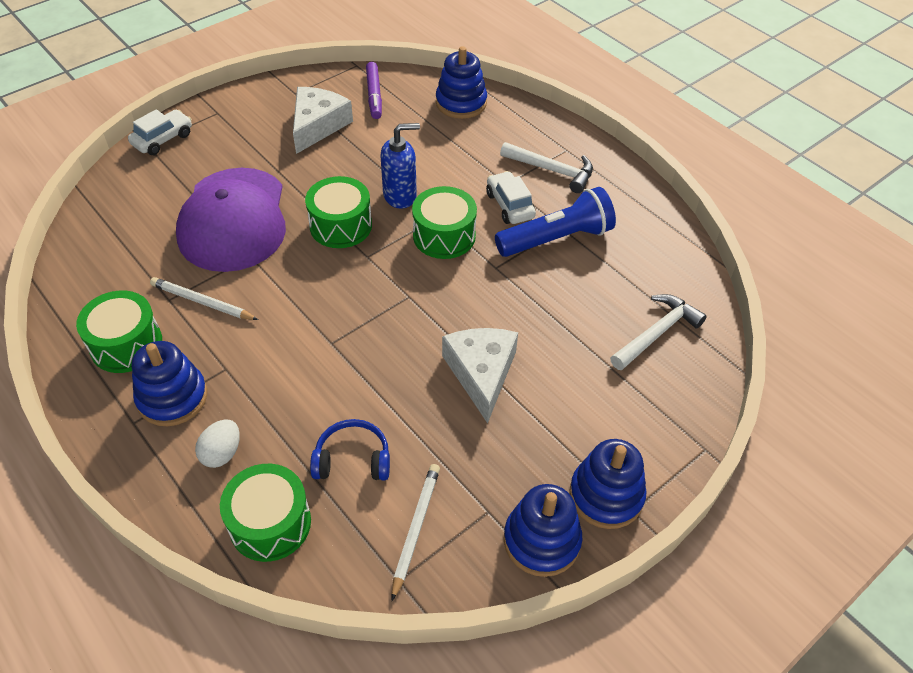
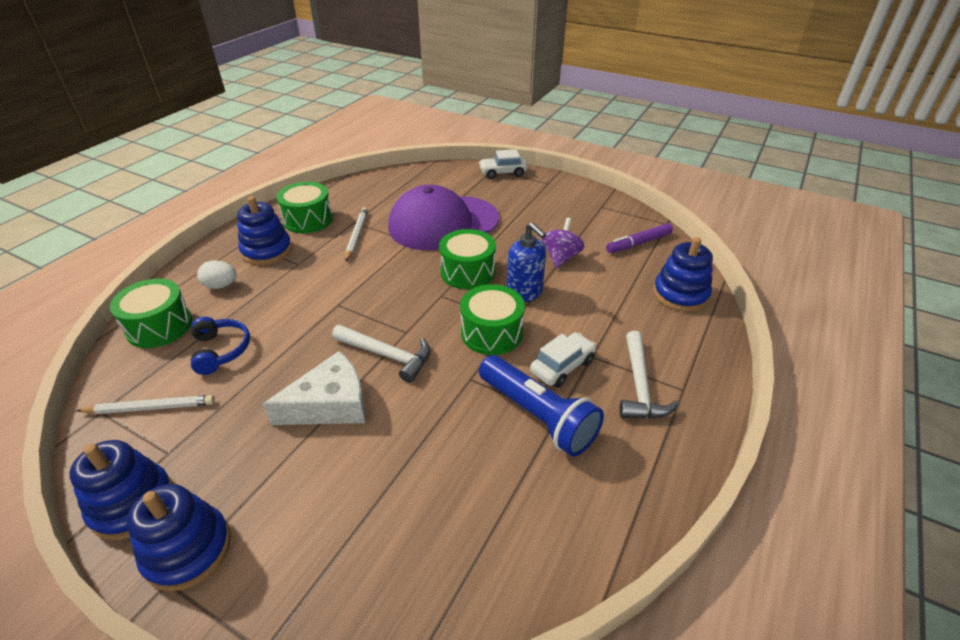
camera: 70 degrees right, 10 degrees down
white car [128,109,192,155] -> white car turned 150 degrees clockwise [479,149,527,179]
white cheese [293,87,353,154] -> none
white hammer [610,294,707,370] -> white hammer moved to [332,325,431,383]
none -> purple spinning top [542,218,585,268]

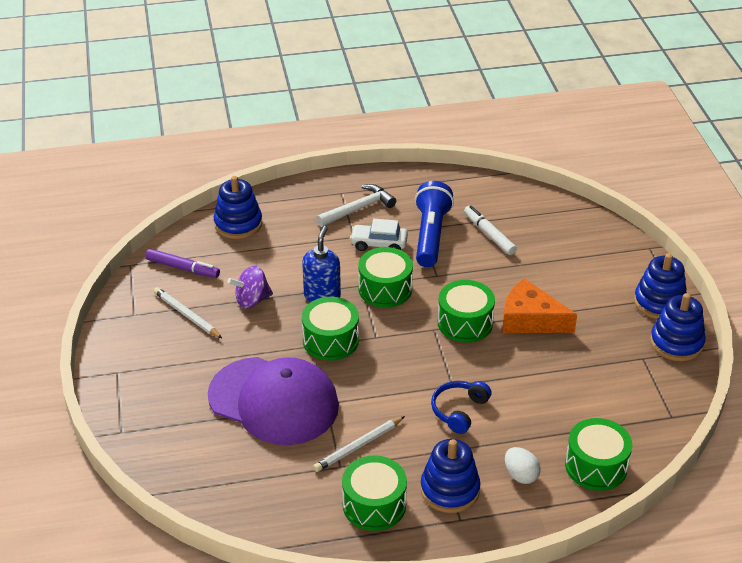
camera: 130 degrees left, 0 degrees up
white pencil [76,395,215,414] -> white pencil moved to [154,287,222,338]
blue headphones [191,317,250,375] -> blue headphones moved to [431,381,491,434]
white cheese [263,351,366,425] -> orange cheese [503,278,577,333]
white hammer [332,325,431,383] -> green drum [438,280,495,343]
white car [479,149,527,179] -> none
none -> white marker [464,206,517,255]

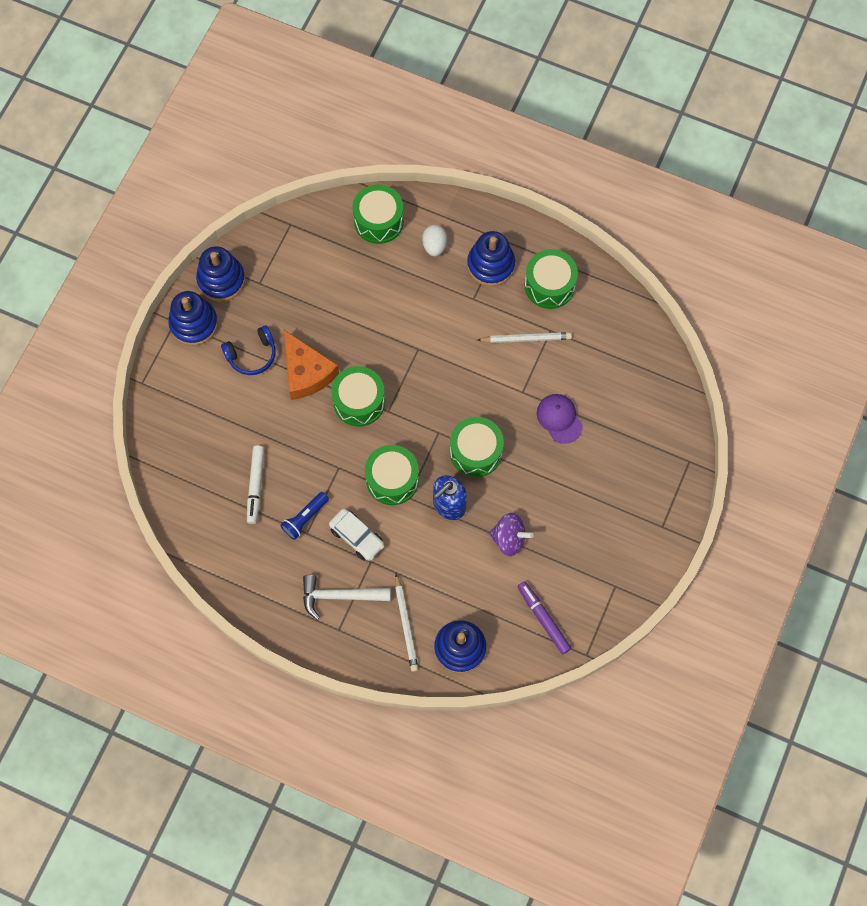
camera: 145 degrees left, 30 degrees up
white pencil [154,287,222,338] -> white pencil moved to [395,574,418,672]
purple cap [208,357,339,445] -> purple cap [537,394,583,444], size x0.45
blue flashlight [415,181,454,267] -> blue flashlight [280,492,329,540], size x0.55
blue headphones [431,381,491,434] -> blue headphones moved to [221,325,276,375]

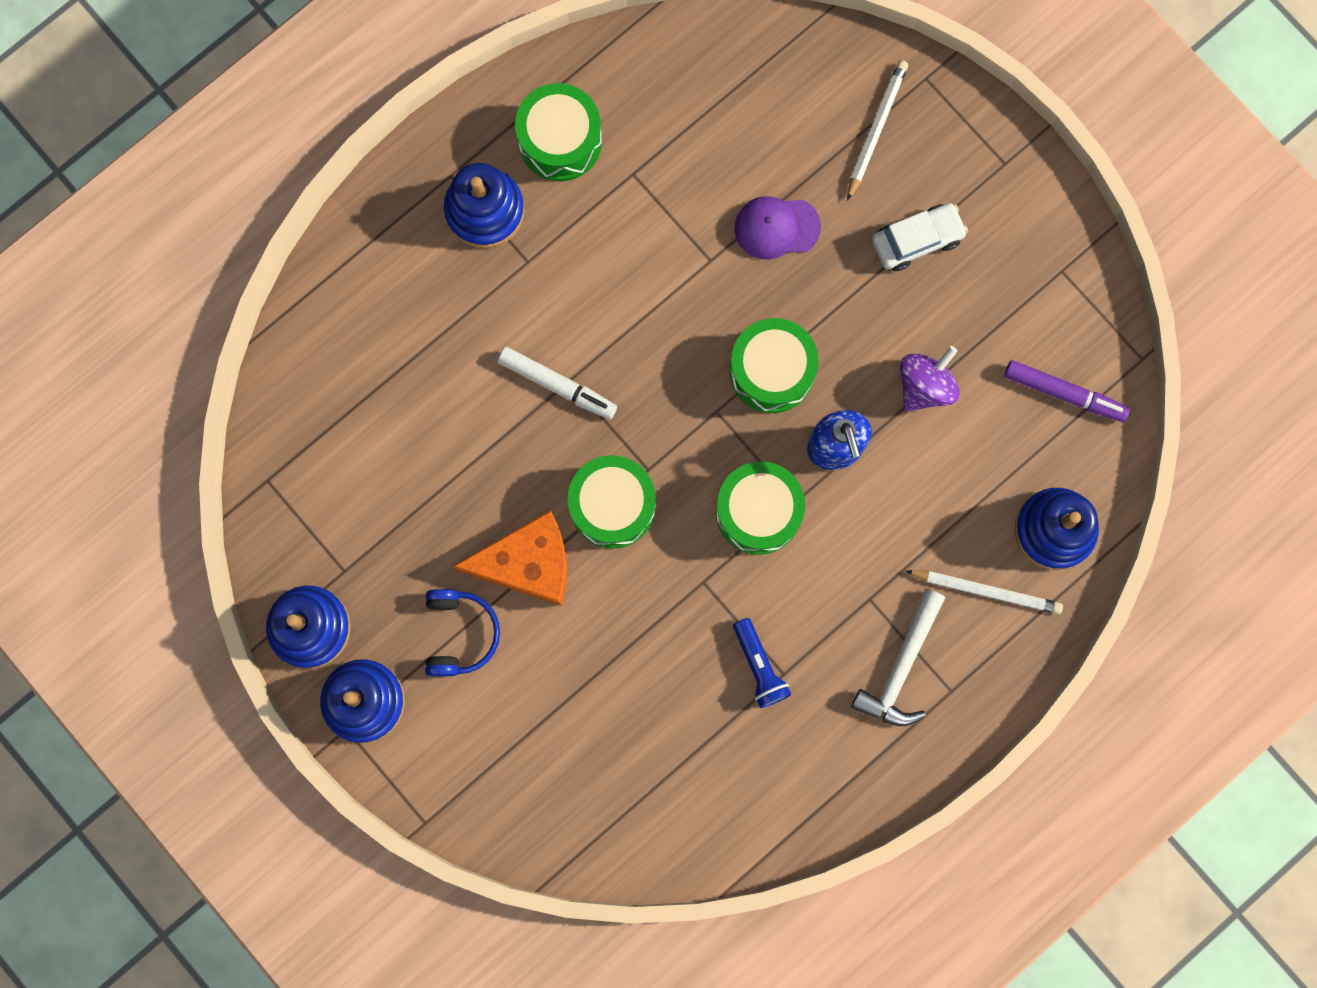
camera: 65 degrees left, 10 degrees up
white marker [247,445,264,524] -> white marker moved to [498,347,617,419]
white car [329,508,385,561] -> white car moved to [872,203,968,271]
green drum [353,184,404,244] -> none
white egg [422,225,447,256] -> none
white pencil [478,332,572,343] -> white pencil moved to [847,60,908,201]
purple marker [517,581,571,654] -> purple marker turned 150 degrees counterclockwise [1004,360,1130,422]

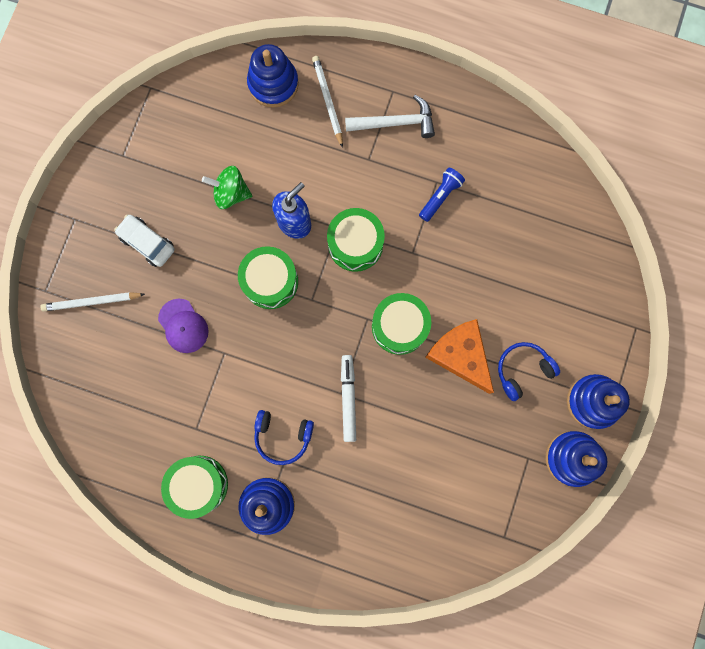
camera: 120 degrees left, 0 degrees up
purple spinning top [900,346,960,412] -> green spinning top [202,166,252,209]
purple marker [1004,360,1130,422] -> none
none -> blue headphones [254,410,314,465]

